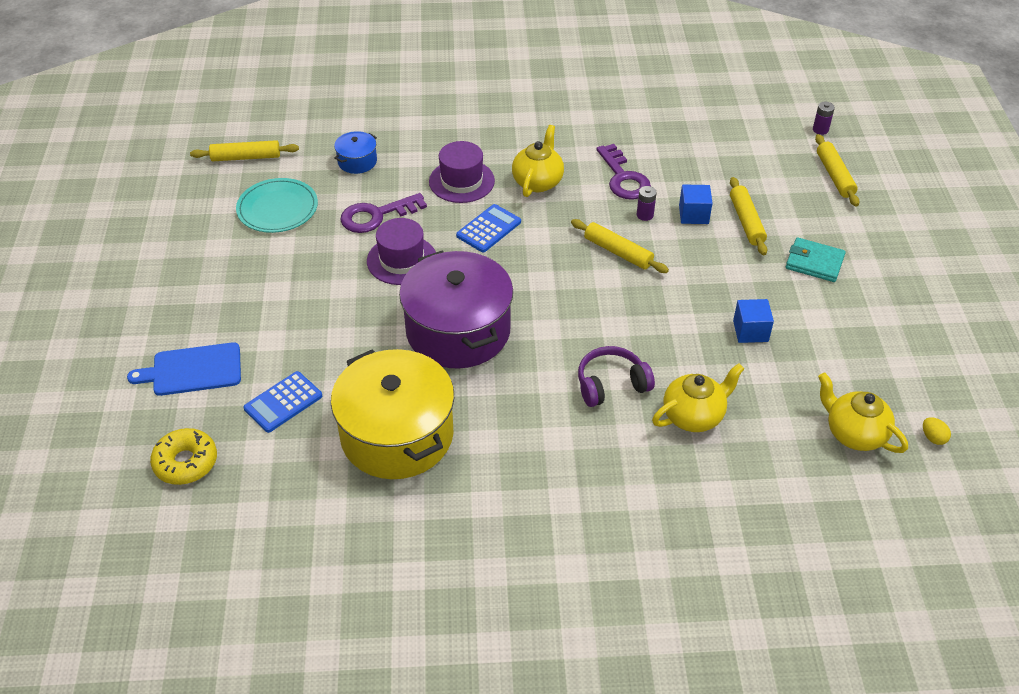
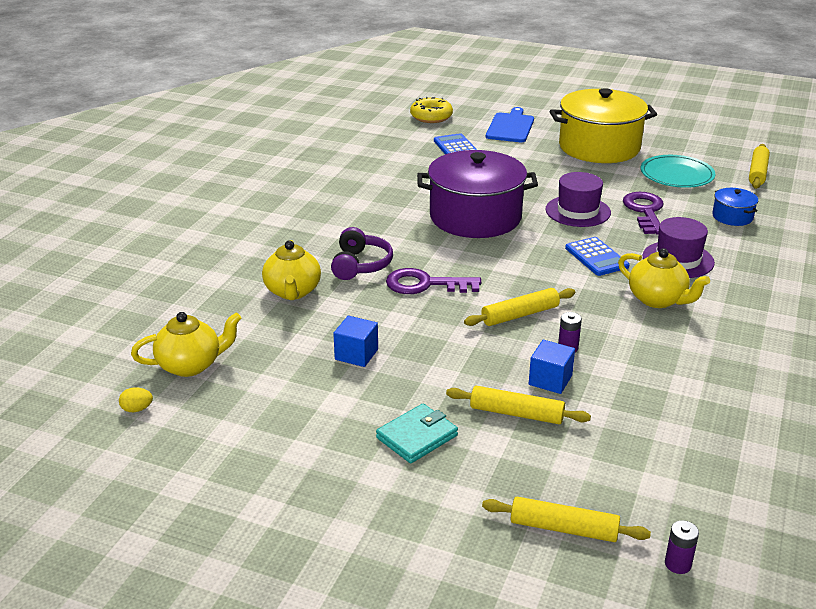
camera: 115 degrees right, 15 degrees down
yellow pot [331,349,454,479] -> yellow pot moved to [550,88,657,163]
purple key [596,144,651,200] -> purple key moved to [386,268,481,294]

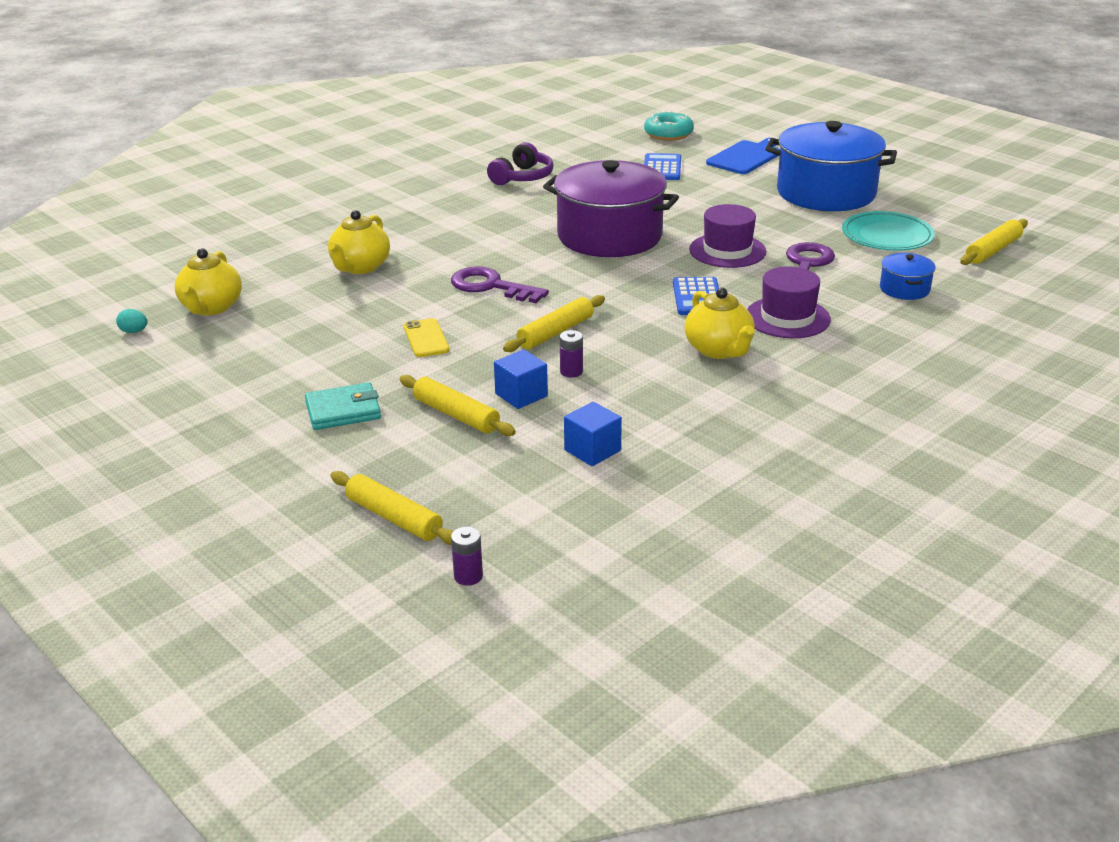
camera: 25 degrees right, 0 degrees up
yellow egg [119,387,153,412] -> turquoise egg [116,309,148,333]
yellow teapot [131,312,241,377] -> yellow teapot turned 90 degrees clockwise [175,248,242,315]
purple headphones [331,227,393,280] -> purple headphones moved to [487,142,554,185]
blue cube [333,316,378,367] -> blue cube moved to [564,401,622,466]
yellow donut [410,97,453,123] -> turquoise donut [644,111,694,141]
yellow rolling pin [464,288,575,326] -> yellow rolling pin turned 45 degrees counterclockwise [503,295,605,352]
yellow pot [550,88,657,163] -> blue pot [766,121,897,211]
none -> yellow phone [404,318,450,357]

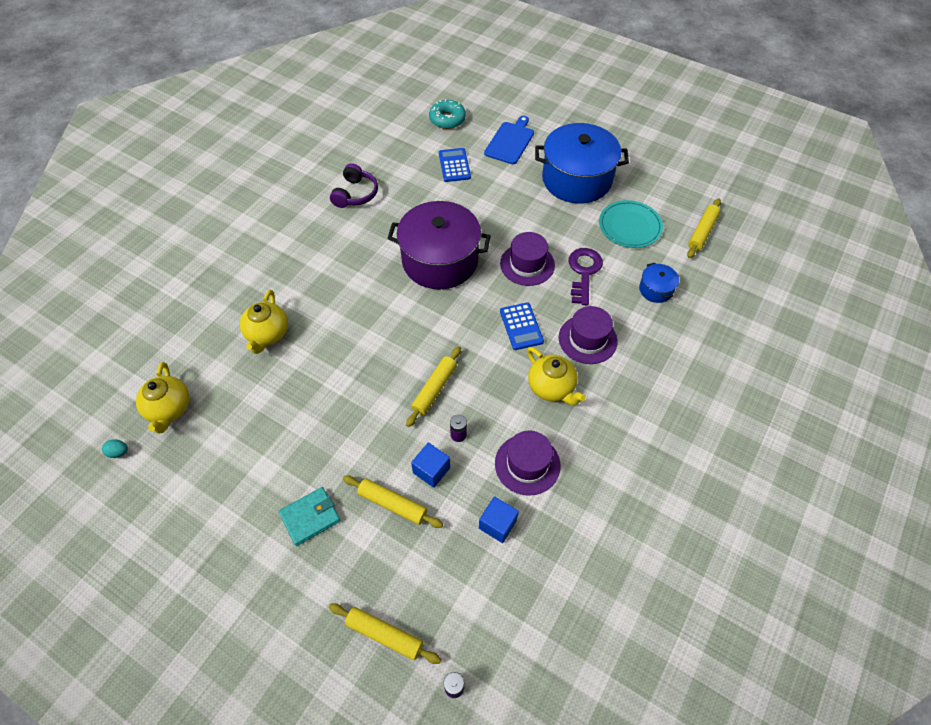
camera: 15 degrees left, 25 degrees up
yellow phone [404,318,450,357] -> none
purple key [451,266,549,303] -> none
none -> purple hat [495,430,560,496]

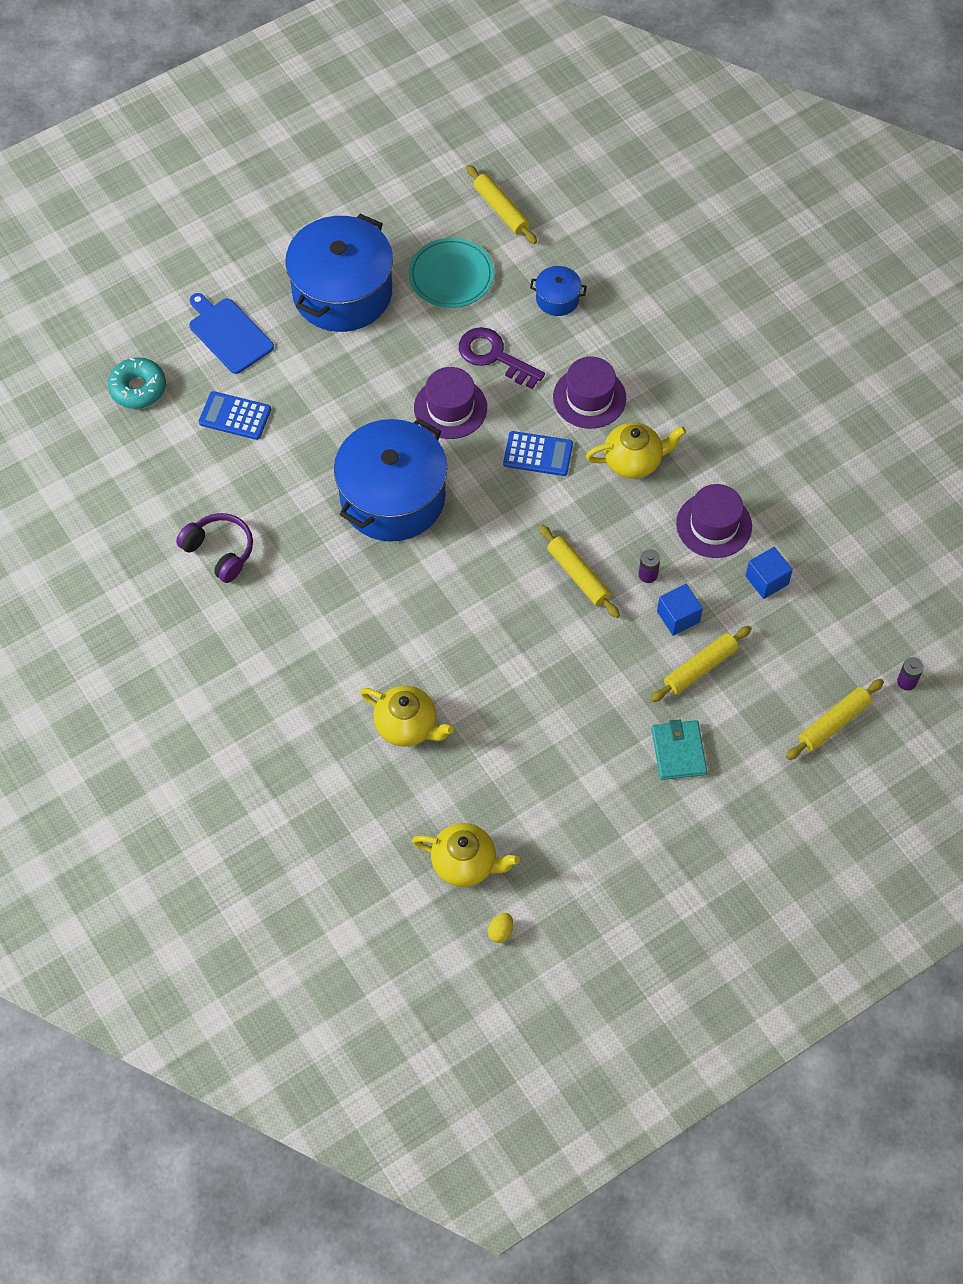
camera: 65 degrees left, 5 degrees up
turquoise egg [102,439,128,458] -> yellow egg [488,913,513,943]
purple pot [388,201,491,289] -> blue pot [334,418,447,541]

